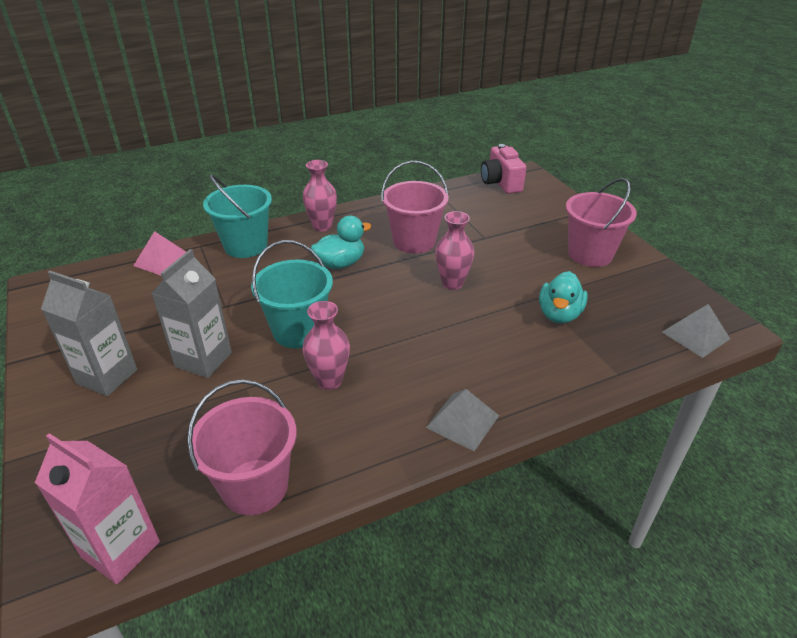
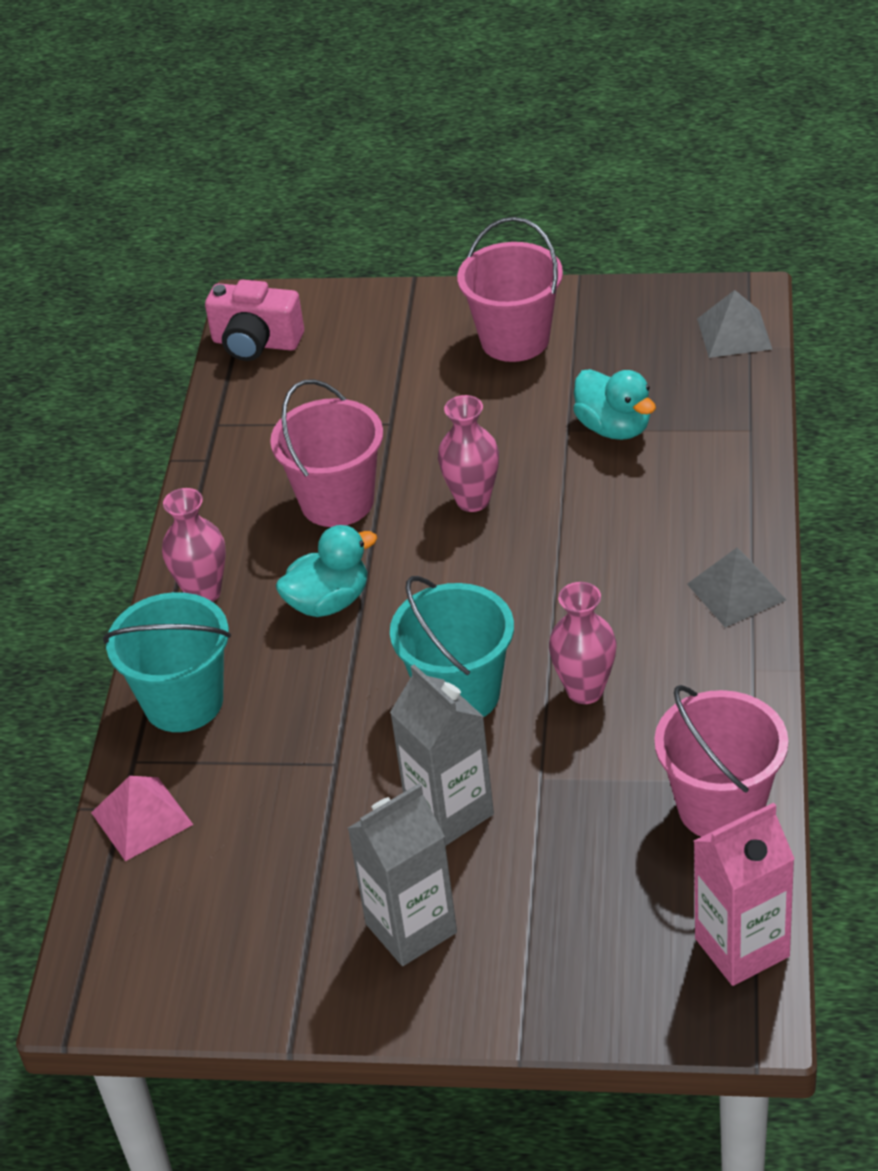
camera: 55 degrees left, 5 degrees up
turquoise duck [311,216,372,269] -> turquoise duck turned 60 degrees clockwise [276,525,377,617]

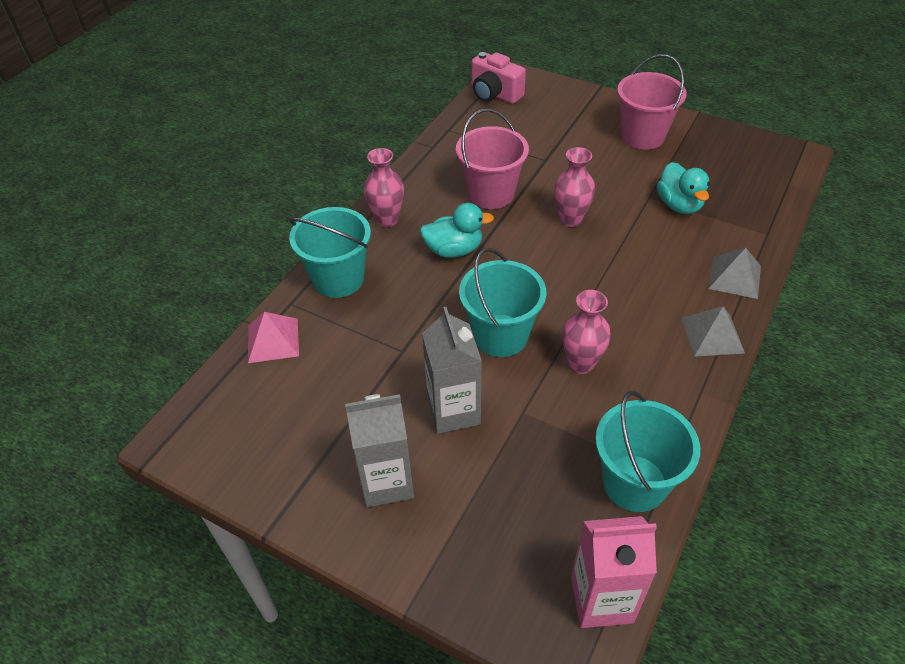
camera: 20 degrees right, 5 degrees up
pink bucket [654,685,788,837] -> turquoise bucket [595,391,700,512]
grey pyramid [697,290,772,358] -> grey pyramid moved to [708,248,761,299]

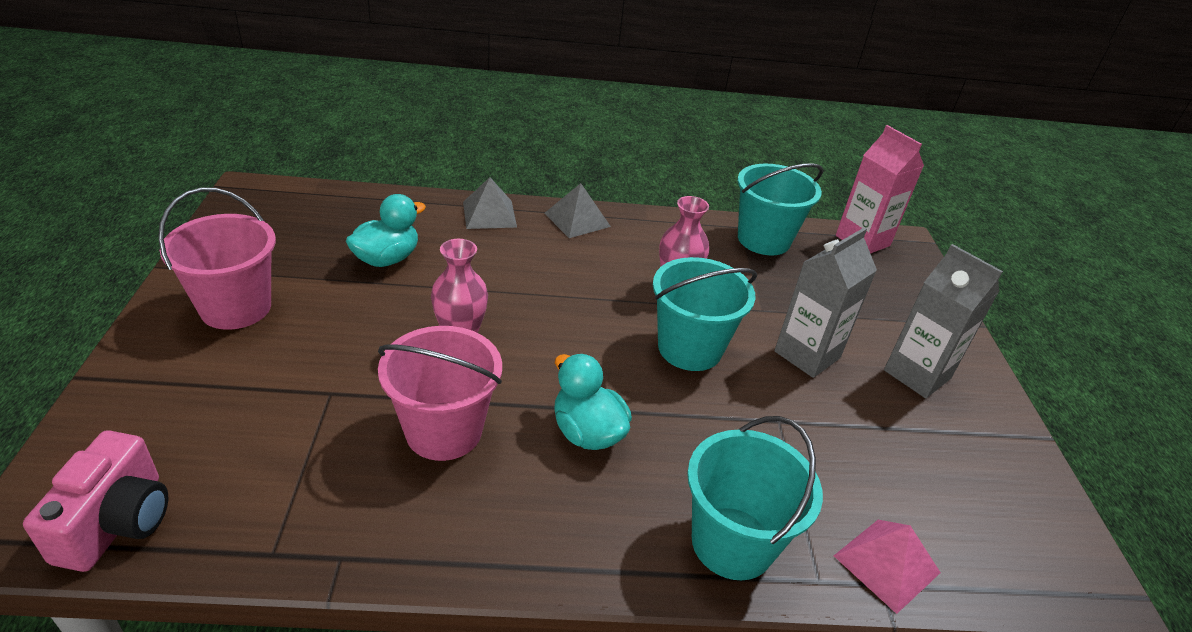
camera: 125 degrees left, 10 degrees down
pink vase [364,148,404,227] -> none

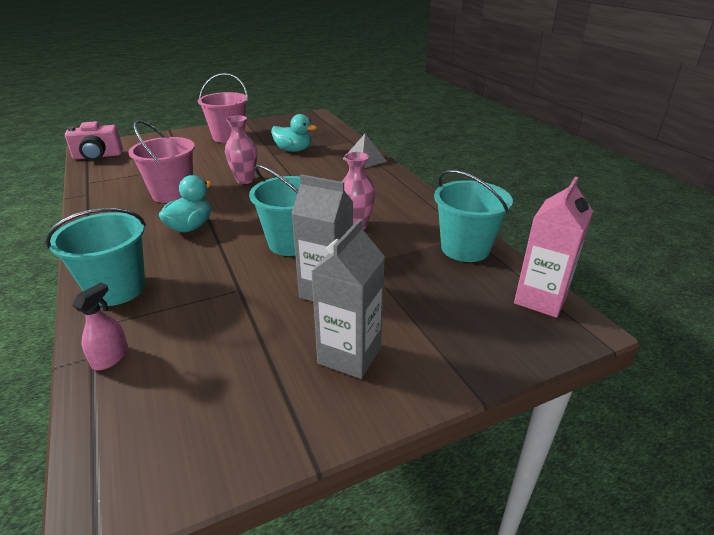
camera: 70 degrees right, 5 degrees down
grey pyramid [544,183,611,238] -> none
pink pyramid [834,520,941,614] -> pink spray bottle [73,282,128,370]

